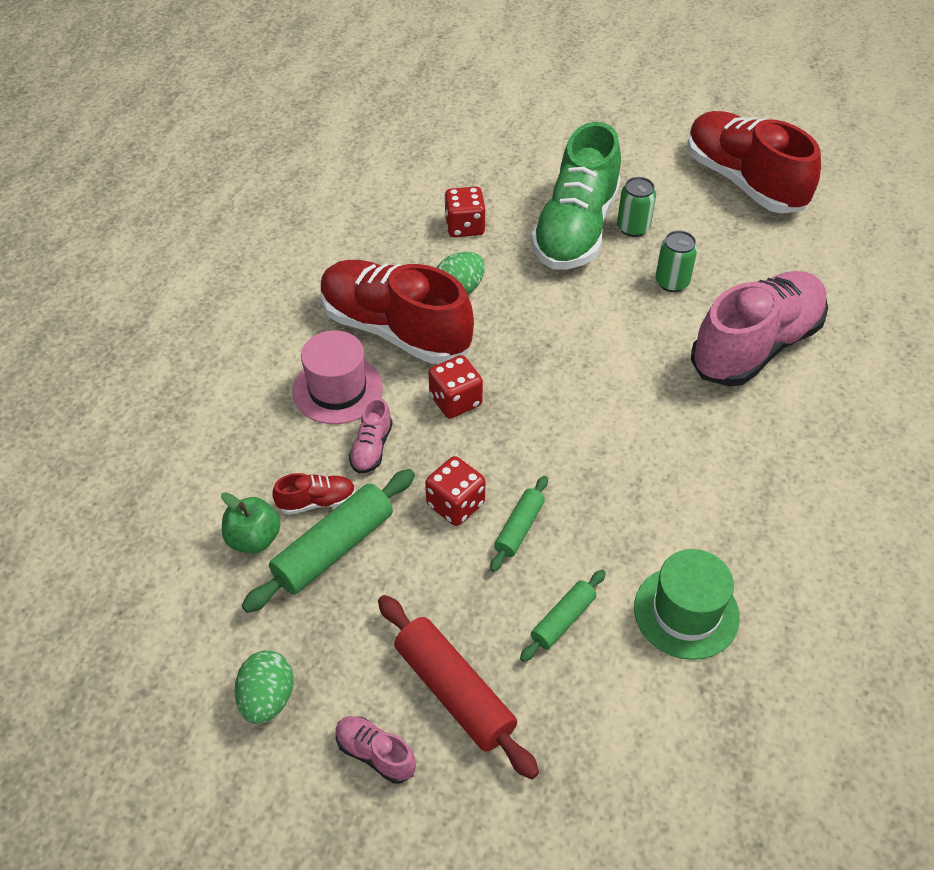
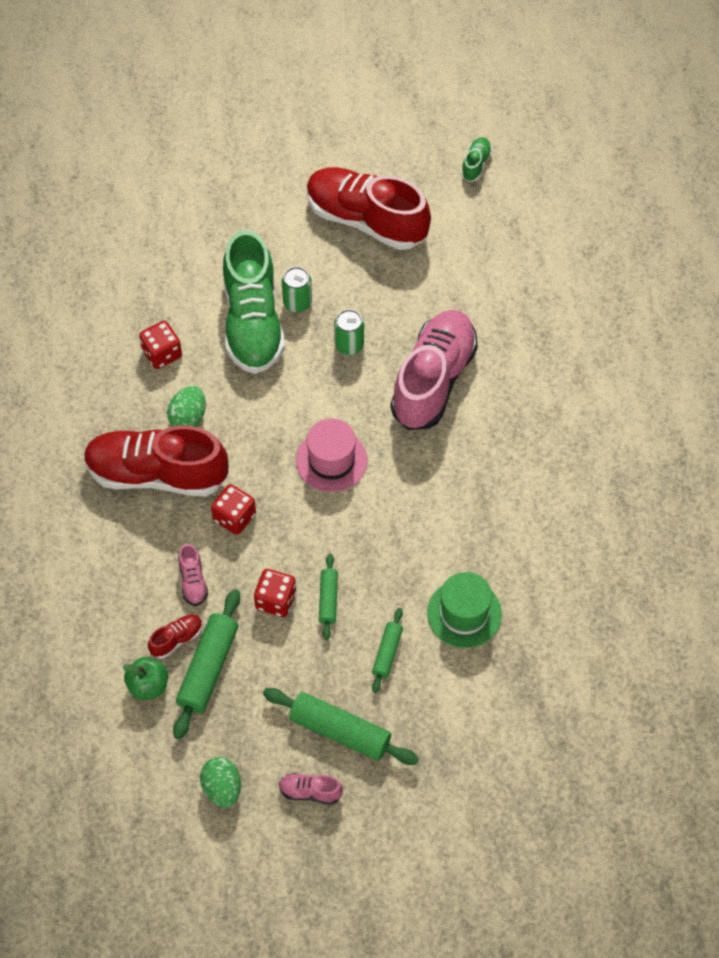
camera: 25 degrees left, 10 degrees up
pink hat [292,330,383,424] -> pink hat moved to [296,419,367,492]
red rolling pin [378,595,539,779] -> green rolling pin [263,688,419,765]
none -> green shoe [461,137,492,182]

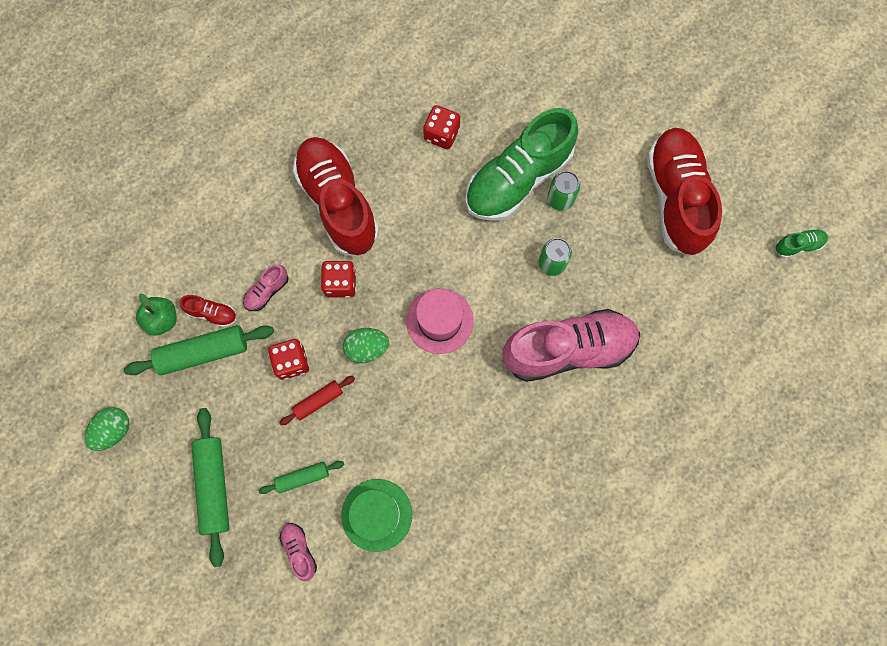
camera: 55 degrees right, 15 degrees up
green egg [167,386,206,427] -> green egg moved to [343,328,389,363]
pink shoe [279,773,343,804] -> pink shoe moved to [279,523,317,581]
green rolling pin [319,554,338,640] -> red rolling pin [279,376,355,426]

